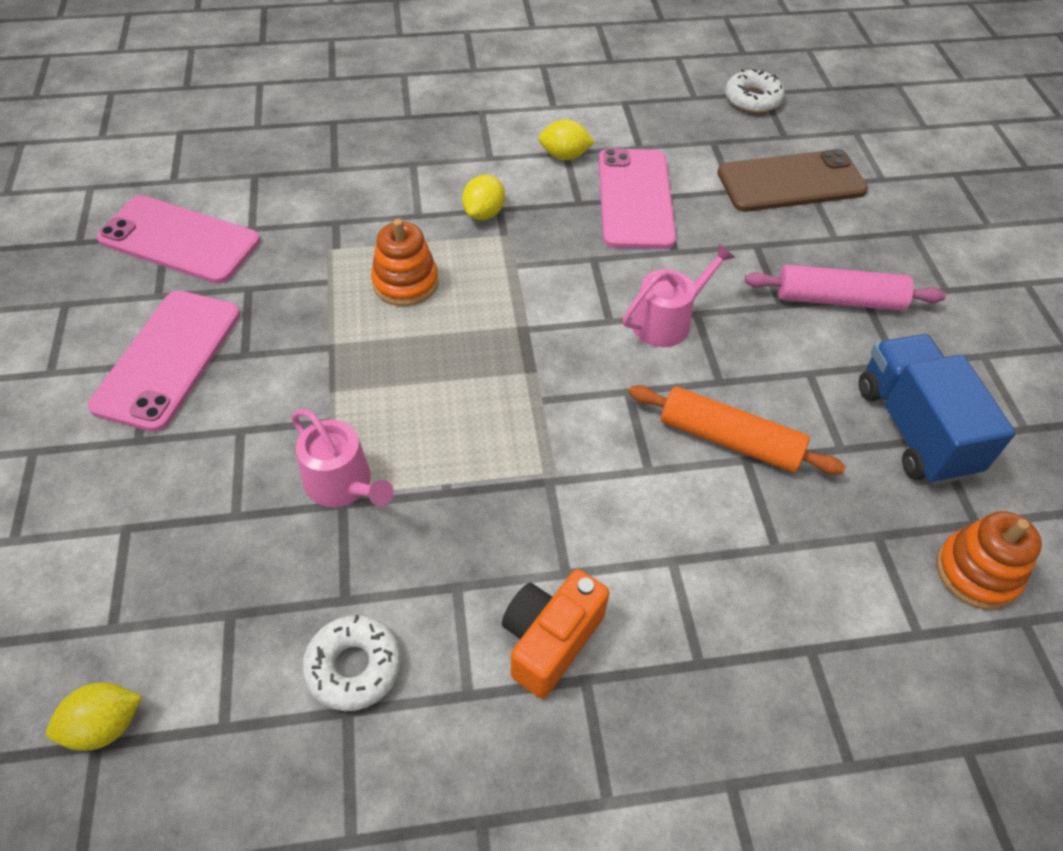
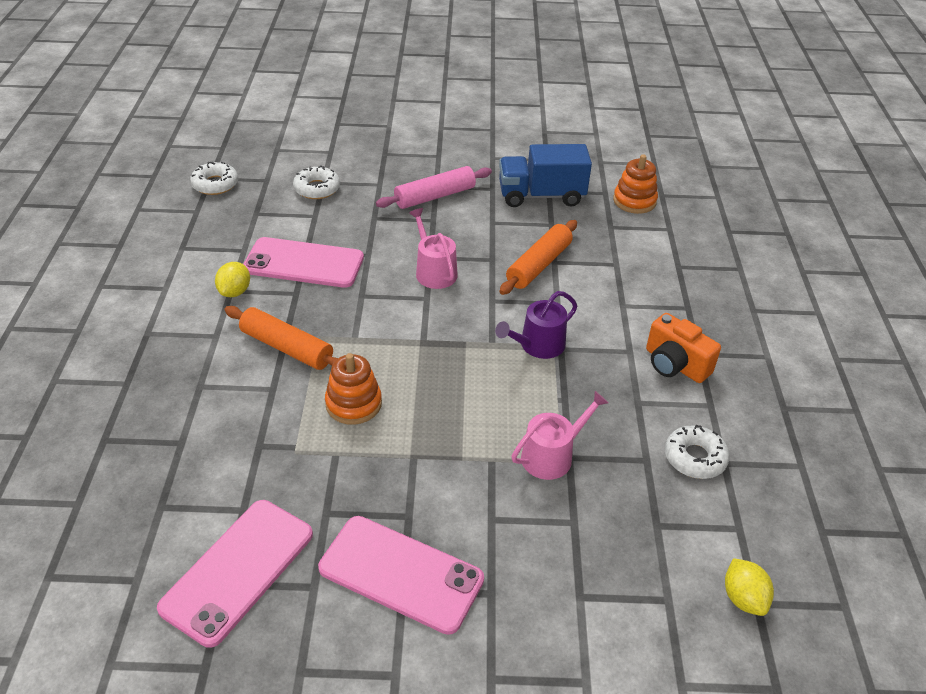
camera: 80 degrees left, 10 degrees down
yellow lemon [462,175,505,220] -> orange rolling pin [225,306,338,370]
brown phone [717,149,868,212] -> white donut [293,166,340,199]
pink rolling pin [745,265,946,311] -> pink rolling pin turned 45 degrees clockwise [376,166,492,209]
none -> purple watering can [495,291,577,359]

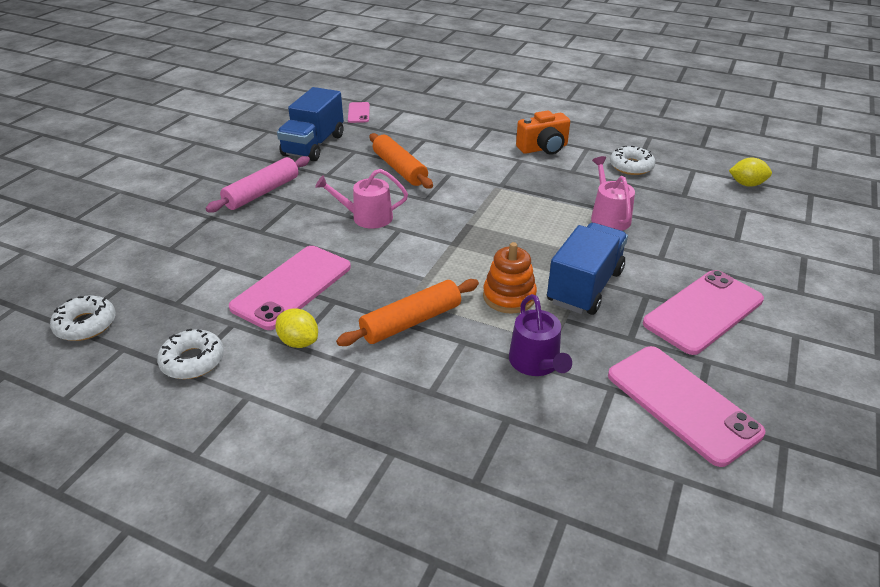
camera: 65 degrees left, 5 degrees down
white donut [293,166,340,199] -> white donut moved to [157,329,224,379]
pink rolling pin [376,166,492,209] -> pink rolling pin turned 45 degrees clockwise [205,156,310,213]
purple watering can [495,291,577,359] -> purple watering can moved to [509,294,572,376]
orange stacking toy [613,155,658,214] -> pink phone [348,102,370,123]
none -> blue truck [547,223,628,315]

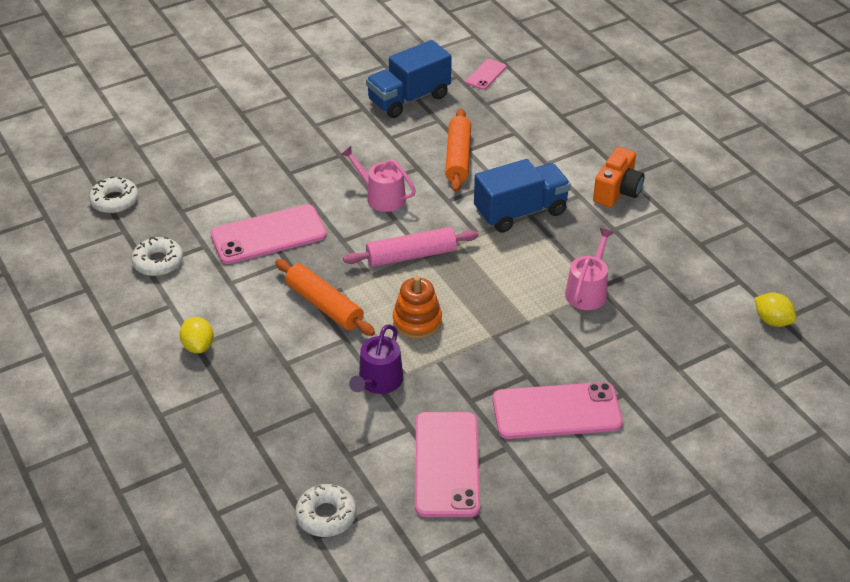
camera: 35 degrees right, 5 degrees up
pink rolling pin [205,156,310,213] -> pink rolling pin moved to [343,227,479,267]
yellow lemon [275,308,318,348] -> yellow lemon moved to [179,317,214,353]
orange rolling pin [336,279,479,346] -> orange rolling pin turned 45 degrees clockwise [275,259,375,336]
orange camera [516,110,570,155] -> orange camera turned 75 degrees counterclockwise [593,147,645,207]
blue truck [547,223,628,315] -> blue truck moved to [474,159,571,233]
white donut [610,146,655,175] -> white donut moved to [295,484,357,537]

